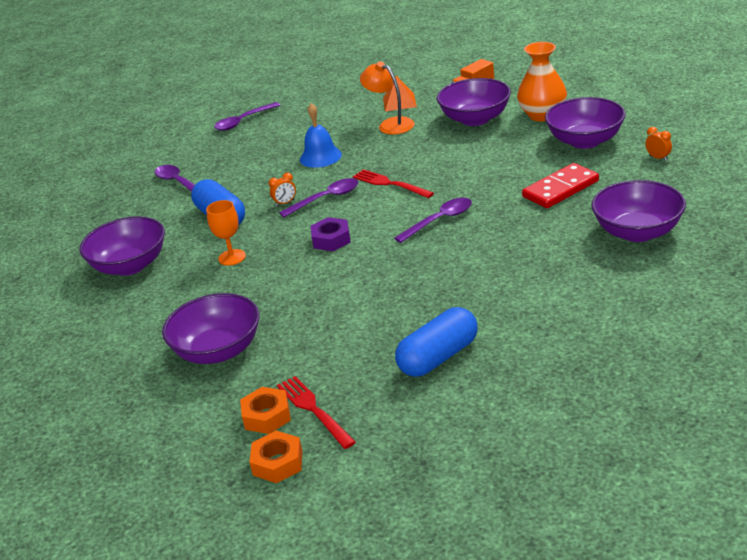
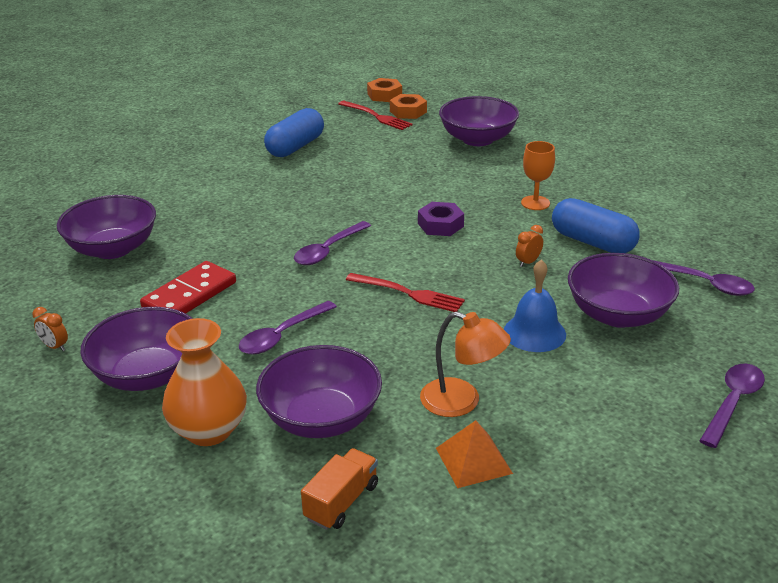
camera: 160 degrees right, 0 degrees up
purple bowl [80,217,165,276] -> purple bowl moved to [568,253,679,328]
purple spoon [279,178,358,217] -> purple spoon moved to [239,301,337,355]

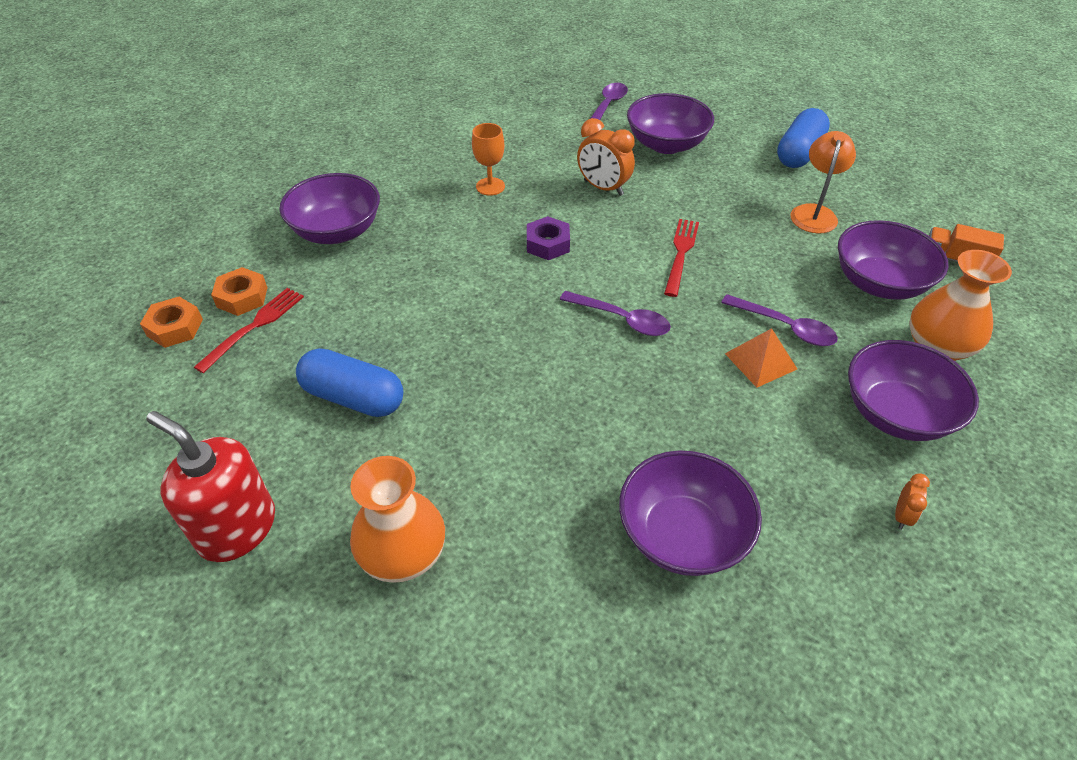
camera: 100 degrees left, 15 degrees up
red domino [140,261,236,313] -> none
orange pyramid [436,420,513,488] -> orange pyramid moved to [725,328,797,388]
blue bell [504,260,566,352] -> none
orange clock [516,225,543,267] -> orange clock [577,118,635,196], size x1.94
blue capsule [552,198,640,253] -> blue capsule moved to [777,108,830,168]
purple spoon [699,364,765,448] -> none
none -> red soap dispenser [146,411,275,562]
none -> orange vase [350,456,445,583]

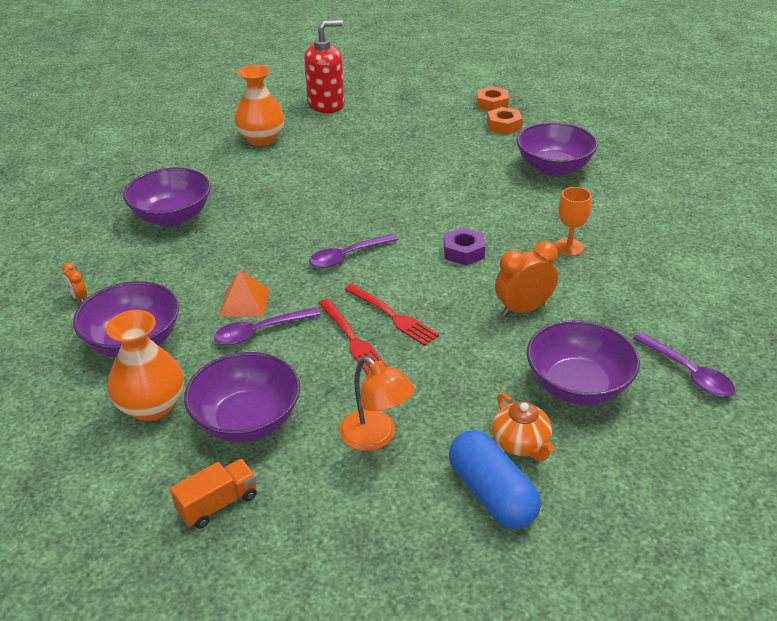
camera: 120 degrees right, 10 degrees down
red fork [194,288,304,373] -> red fork moved to [318,299,388,375]
blue capsule [296,349,403,417] -> none
none -> orange teapot [492,393,555,461]

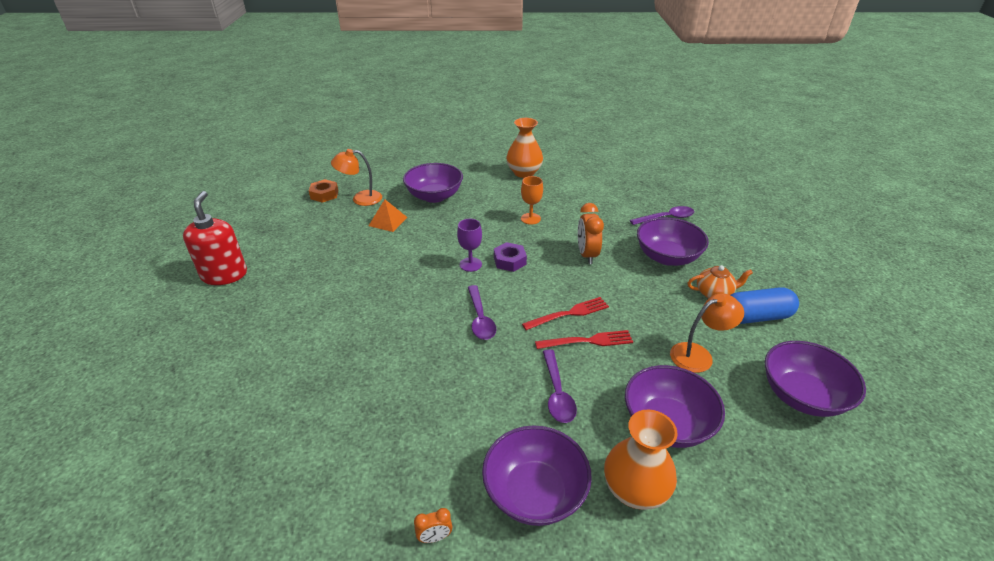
camera: 70 degrees left, 0 degrees up
purple bowl [123,168,211,226] -> purple bowl moved to [765,341,866,417]
orange truck [170,459,257,529] -> none
orange pyramid [219,270,269,316] -> orange pyramid moved to [369,199,407,232]
orange vase [234,65,285,146] -> orange vase moved to [506,118,543,178]
orange nut [487,107,523,135] -> orange lamp [331,149,382,206]
none -> purple goblet [457,219,482,272]

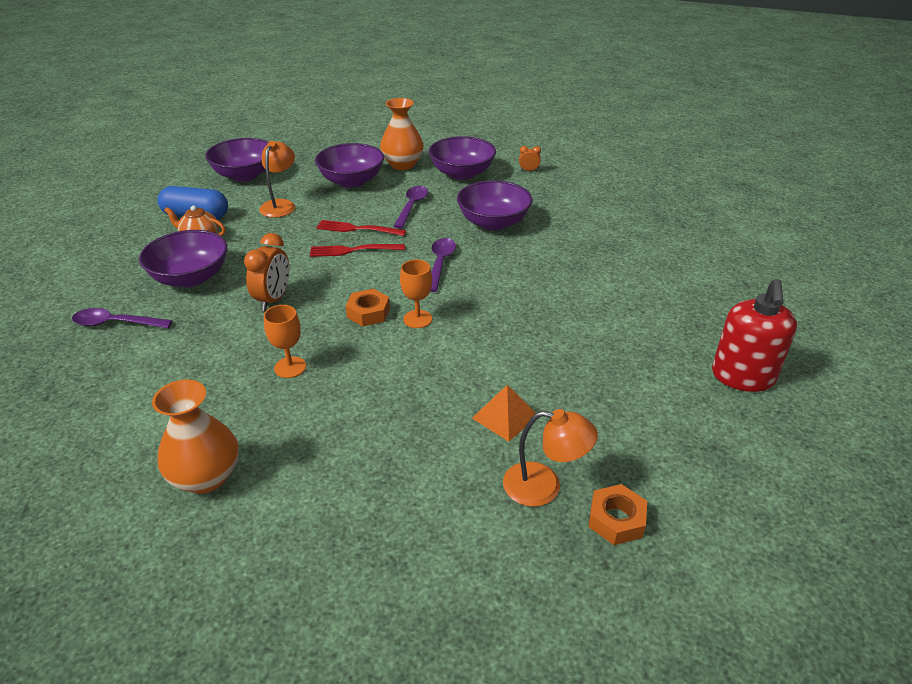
camera: 160 degrees left, 0 degrees up
purple bowl [403,163,463,203] -> purple bowl moved to [457,180,532,230]
purple goblet [457,219,482,272] -> orange goblet [400,260,432,328]
purple nut [494,242,527,272] -> orange nut [346,289,390,326]
orange lamp [670,293,744,373] -> orange lamp turned 105 degrees clockwise [259,141,295,218]

